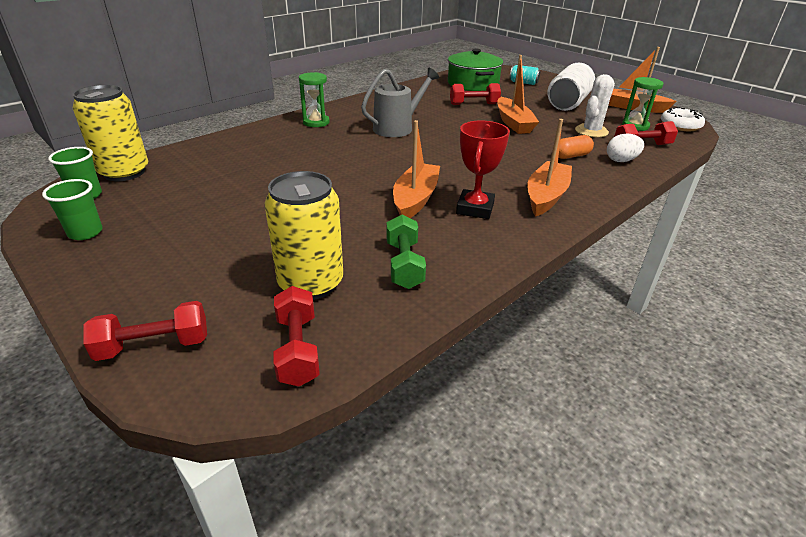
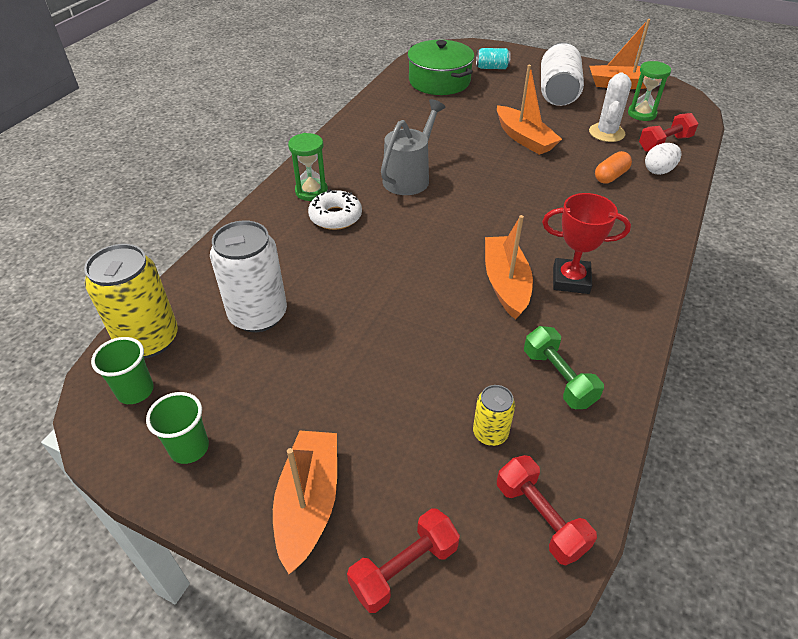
camera: 20 degrees left, 10 degrees up
yellow can [264,171,343,300] -> yellow can [473,385,515,446], size x0.51
red dumbbell [450,83,501,105] -> none
red trophy [456,121,510,219] -> red trophy turned 75 degrees counterclockwise [542,193,631,294]
orange boat [527,119,572,216] -> orange boat moved to [273,431,337,574]
white donut [661,107,705,131] -> white donut moved to [308,189,362,230]
none -> white can [210,220,287,332]

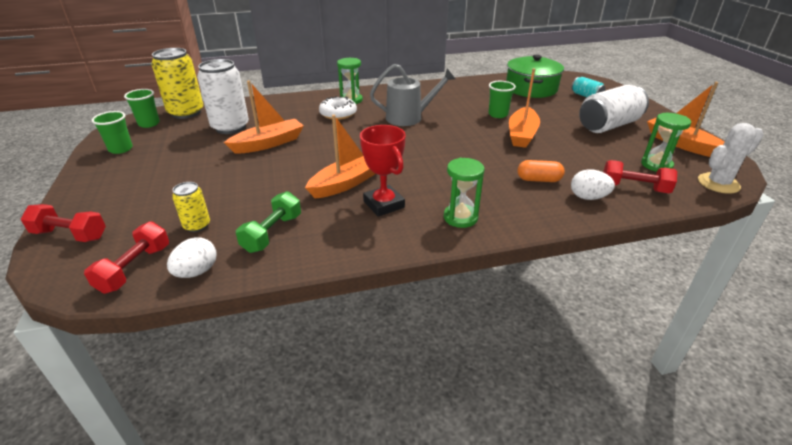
camera: 50 degrees right, 10 degrees down
orange boat [273,431,337,574] -> orange boat moved to [224,81,304,154]
white cactus [589,72,632,142] -> white cactus moved to [698,123,763,194]
none -> white egg [167,237,217,278]
none -> green hourglass [444,158,484,228]
none -> green cup [488,81,516,118]

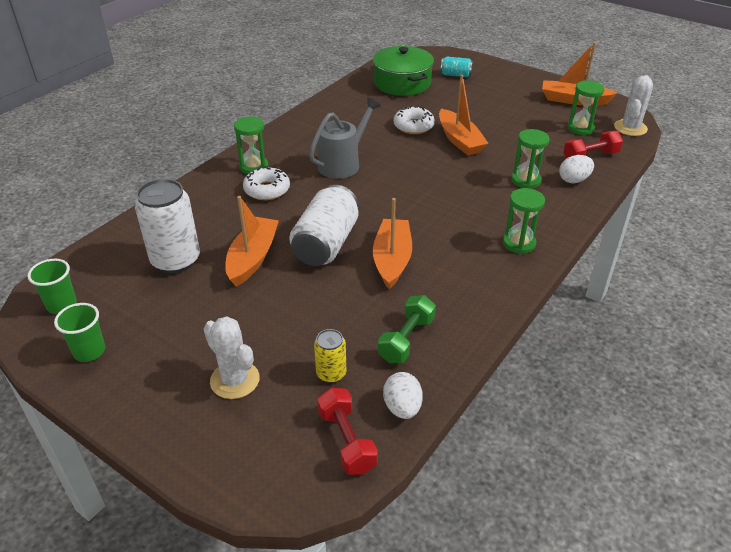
camera: 40 degrees left, 5 degrees up
red dumbbell [21,204,106,242] -> none
yellow can [152,48,203,119] -> none
green dumbbell [236,191,301,253] -> green dumbbell turned 45 degrees clockwise [378,295,436,363]
red trophy [360,125,406,217] -> none
green cup [488,81,516,118] -> white donut [393,106,435,134]
orange capsule [518,160,565,182] -> green hourglass [511,129,550,189]
white can [579,85,649,133] -> white can moved to [289,185,359,266]
none -> white cactus [203,316,260,399]

